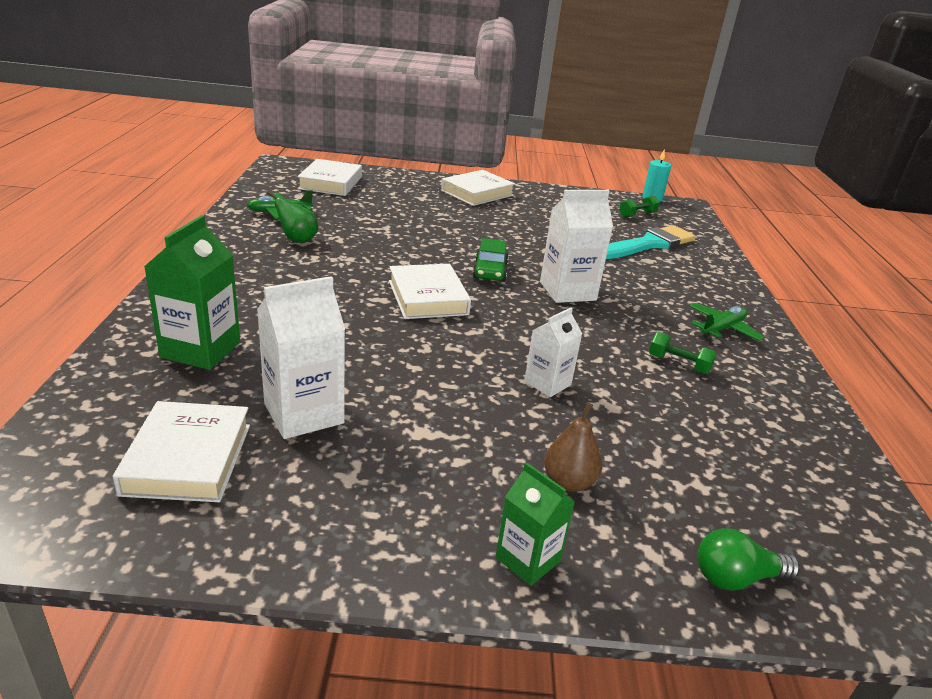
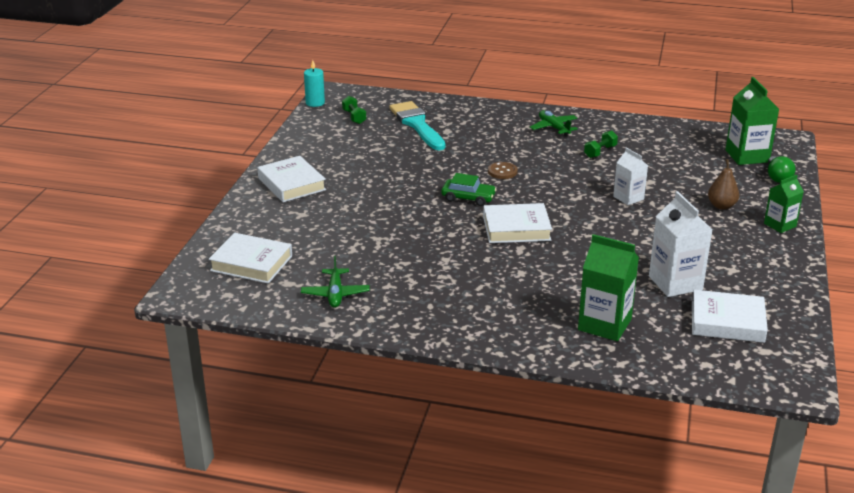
camera: 75 degrees left, 0 degrees up
green pear [267,191,318,243] -> none
white carton [540,190,613,303] -> brown button [488,162,518,179]
none -> green carton [725,77,779,165]

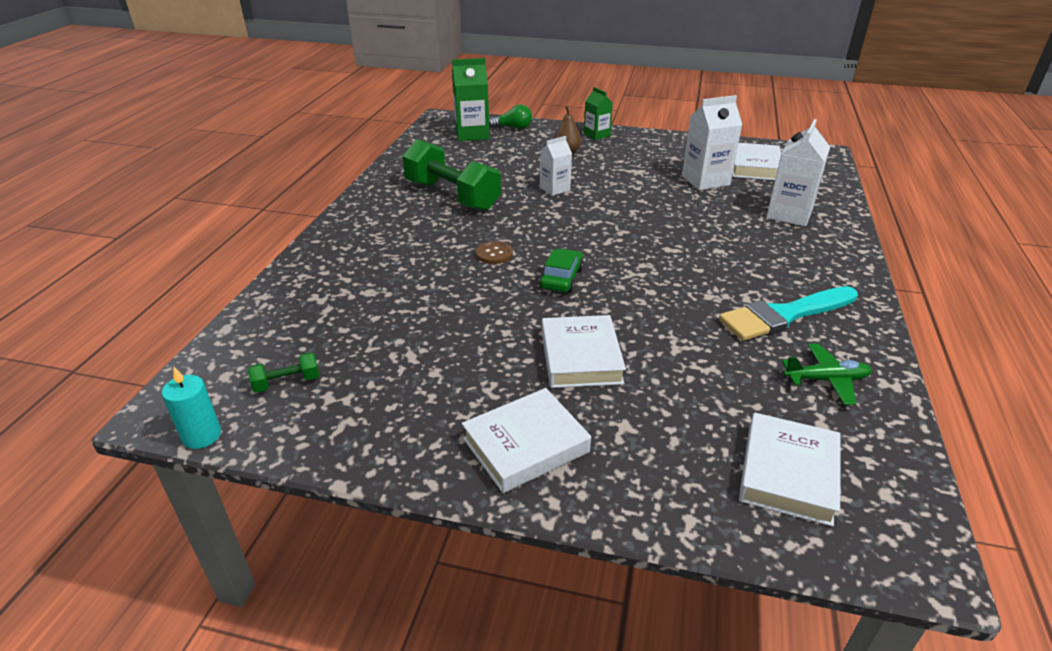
camera: 90 degrees left, 5 degrees up
turquoise brush [389,101,446,151] -> turquoise brush moved to [719,286,858,341]
white book [483,203,552,243] -> white book moved to [542,315,626,388]
green plane [530,110,578,137] -> none
green carton [578,234,639,341] -> white carton [766,119,830,227]
green dumbbell [584,131,618,158] -> green dumbbell [402,139,501,211], size x2.40

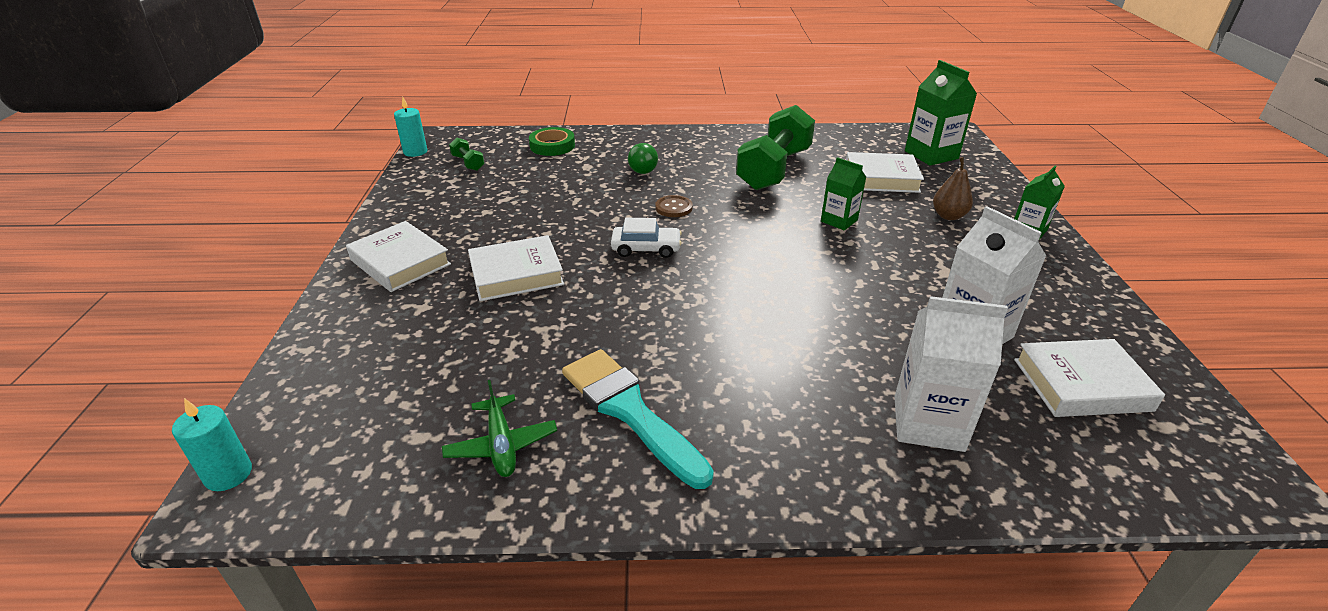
camera: 75 degrees right, 0 degrees up
green light bulb [489,104,532,129] -> green light bulb moved to [628,143,658,174]
green car [539,249,584,293] -> white car [611,218,682,258]
white carton [540,136,572,196] -> green carton [821,157,866,231]
white book [739,413,841,527] -> white book moved to [846,152,924,193]
none -> turquoise candle [172,398,252,491]
none -> green tape [529,127,575,156]

